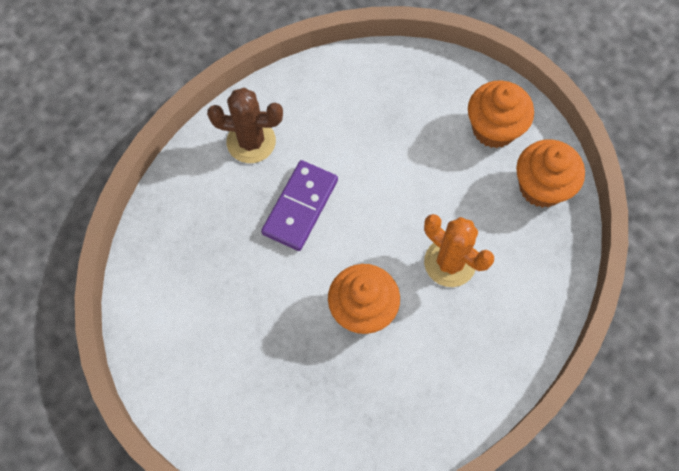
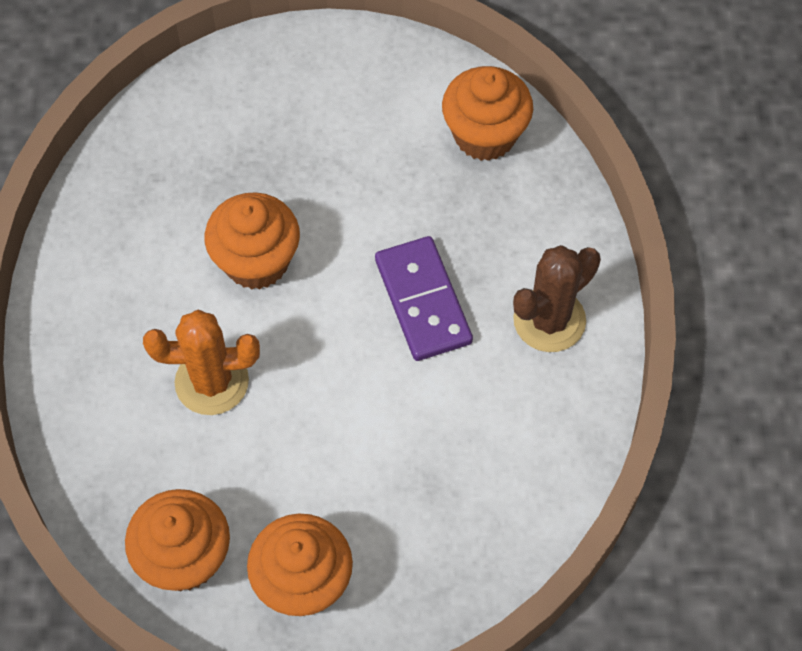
camera: 135 degrees right, 5 degrees down
none -> orange cupcake [442,66,533,161]

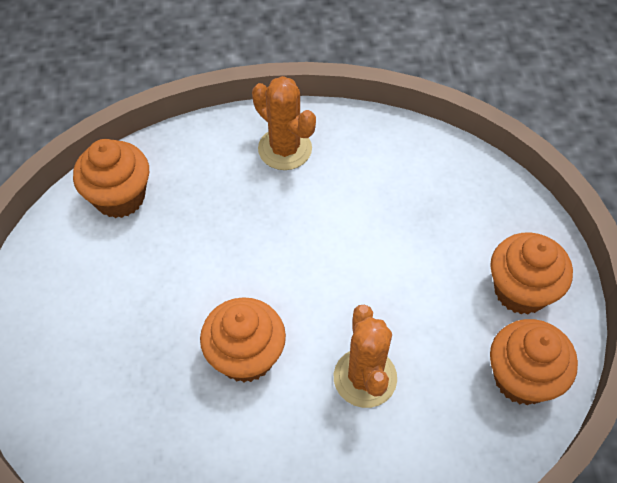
camera: 95 degrees left, 5 degrees down
purple domino [375,236,473,361] -> none
brown cactus [513,245,601,352] -> orange cactus [252,76,316,170]

